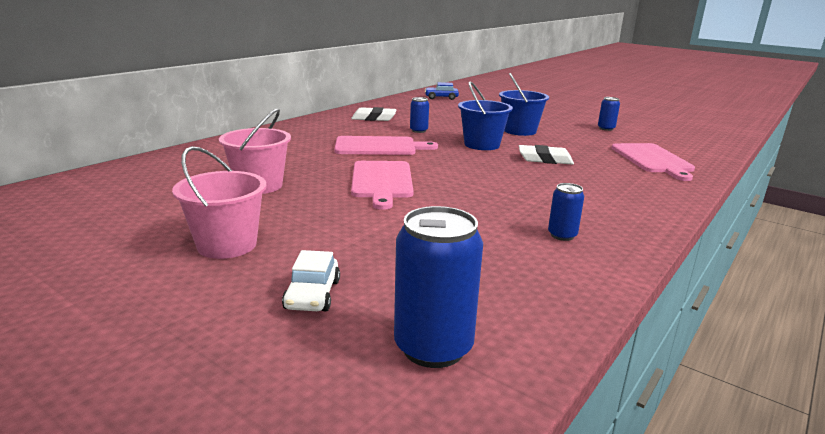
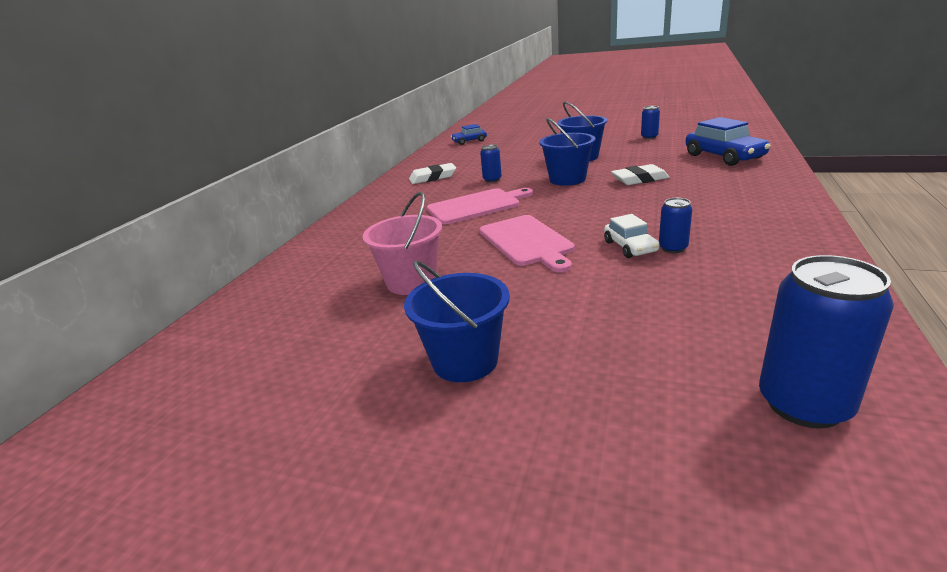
camera: 15 degrees left, 5 degrees up
pink bucket [172,146,267,259] -> blue bucket [404,260,510,382]
white car [282,250,340,311] -> white car moved to [604,214,659,258]
blue can [548,183,584,241] -> blue can moved to [659,198,692,253]
pink cutting board [612,143,695,181] -> blue car [686,117,771,166]

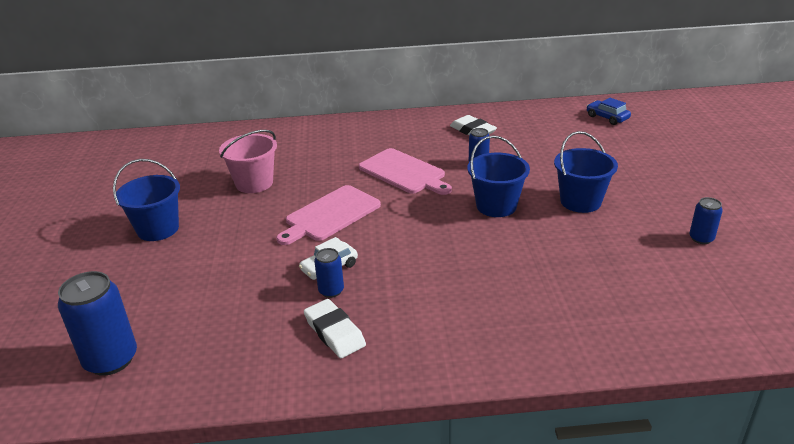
camera: 65 degrees right, 5 degrees up
white eraser [611,164,669,185] -> white eraser moved to [304,299,366,358]
blue car [686,117,771,166] -> none

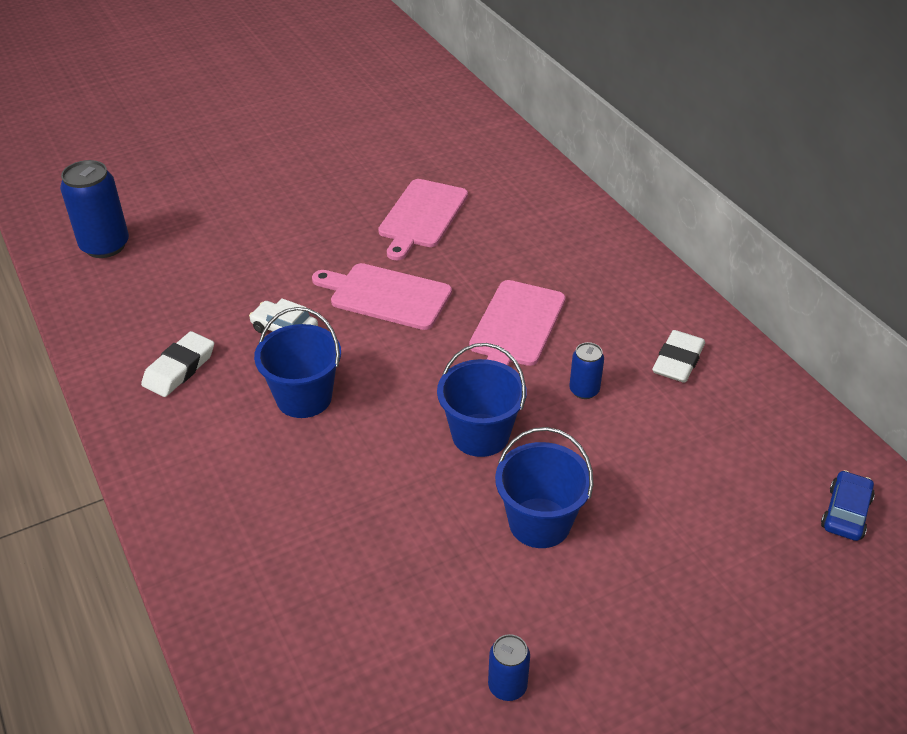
camera: 65 degrees right, 10 degrees up
blue bucket [113,159,180,241] -> blue bucket moved to [254,307,341,418]
pink bucket [219,130,277,193] -> pink cutting board [378,179,468,260]
blue can [314,248,344,298] -> none

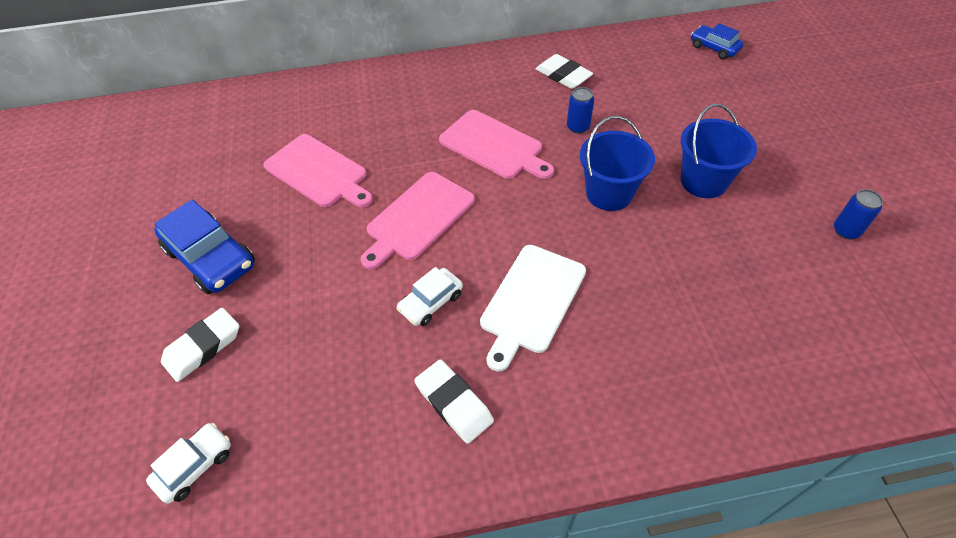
camera: 70 degrees left, 10 degrees up
blue can [60,160,129,258] -> white car [146,423,231,504]
blue bucket [254,307,341,418] -> white cutting board [480,245,586,372]
none -> blue car [154,199,255,294]
none -> white eraser [161,307,239,382]

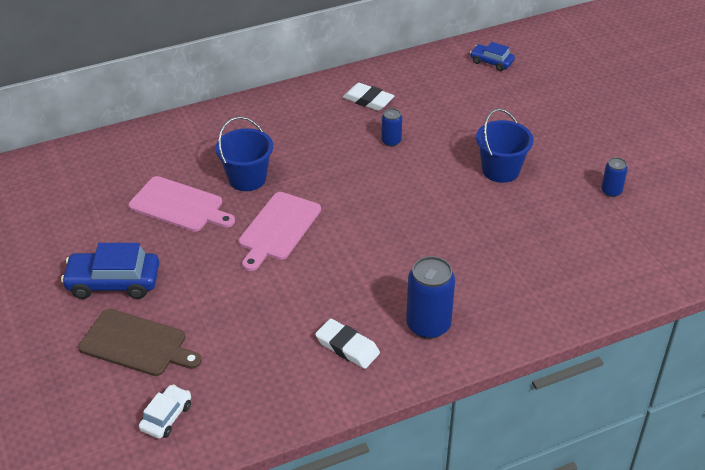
camera: 15 degrees left, 10 degrees down
blue car [154,199,255,294] -> blue car turned 150 degrees clockwise [61,243,159,299]
white eraser [161,307,239,382] -> brown cutting board [78,309,202,376]
white car [396,267,463,326] -> none
pink cutting board [439,110,554,179] -> none
white cutting board [480,245,586,372] -> none
blue bucket [580,116,655,211] -> blue bucket moved to [216,116,273,191]
none -> blue can [406,256,455,339]

